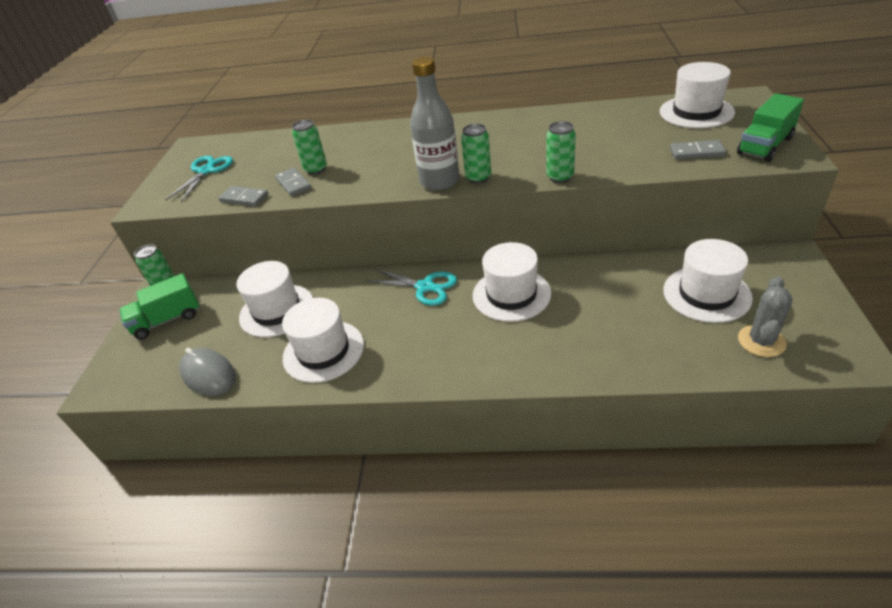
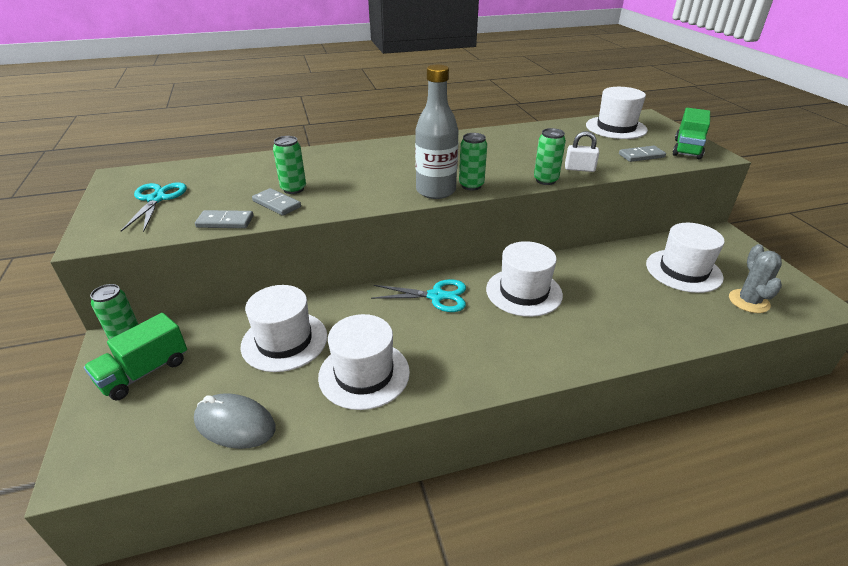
camera: 25 degrees left, 5 degrees down
none -> white padlock [565,131,599,172]

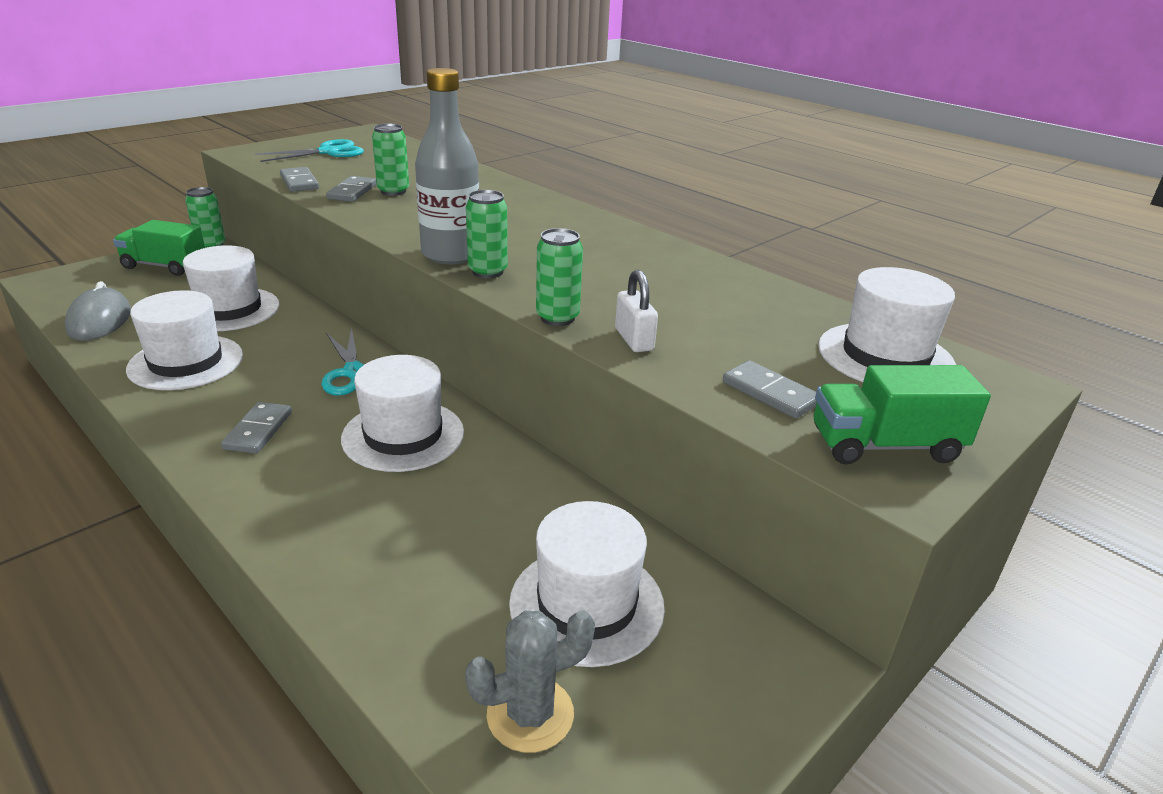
camera: 60 degrees right, 5 degrees down
none -> grey domino [221,402,292,454]

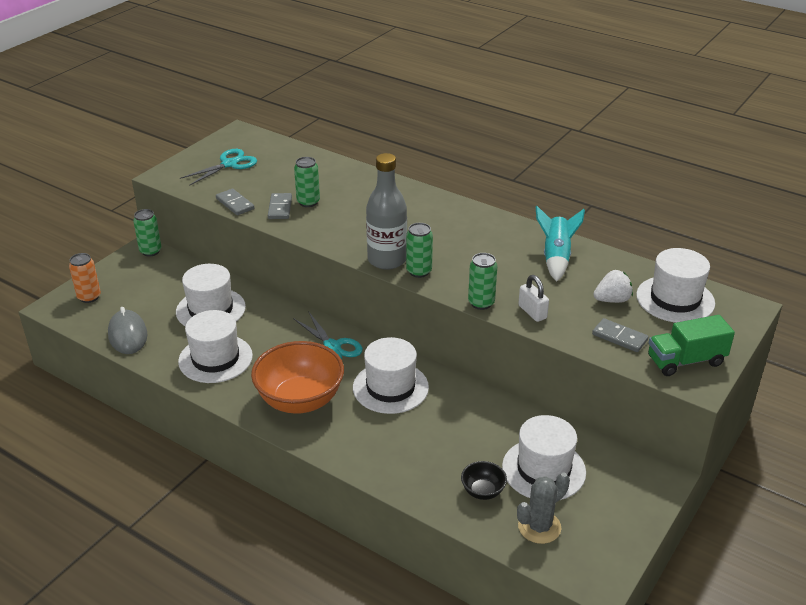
camera: 10 degrees left, 5 degrees up
green truck [113,220,205,276] -> none
grey domino [221,402,292,454] -> orange bowl [251,341,344,414]
none -> orange can [69,253,101,303]
none -> black bowl [461,461,507,500]
none -> turquoise rocket [536,206,585,282]
none -> white strawberry [593,270,633,303]

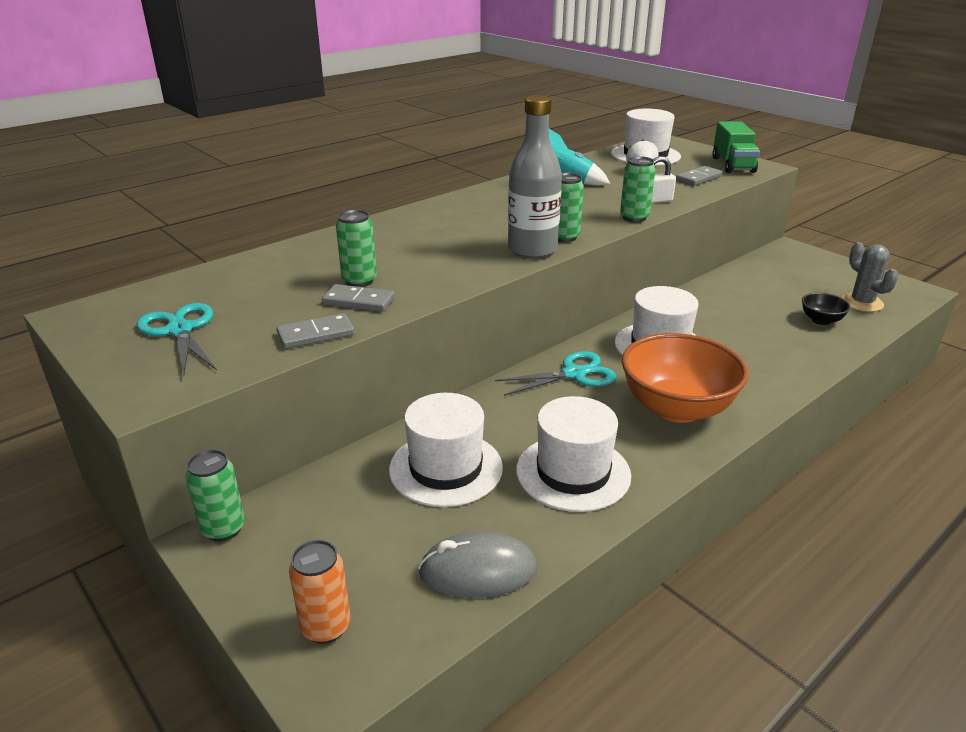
camera: 75 degrees left, 5 degrees down
white hat [502,415,586,500] -> none

